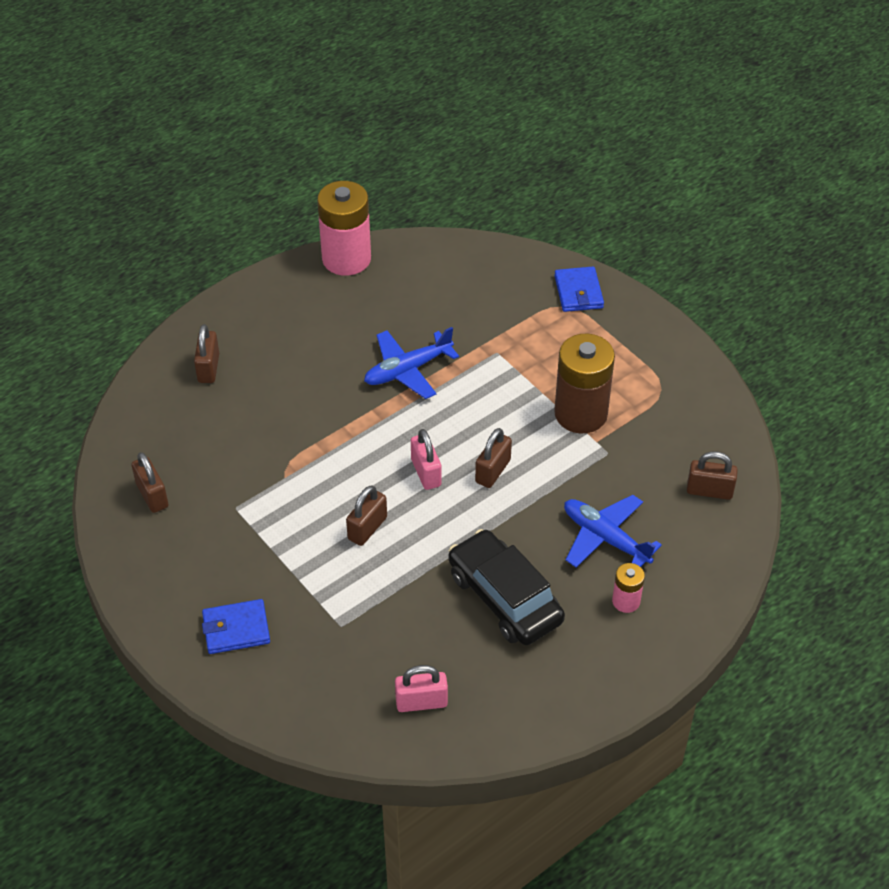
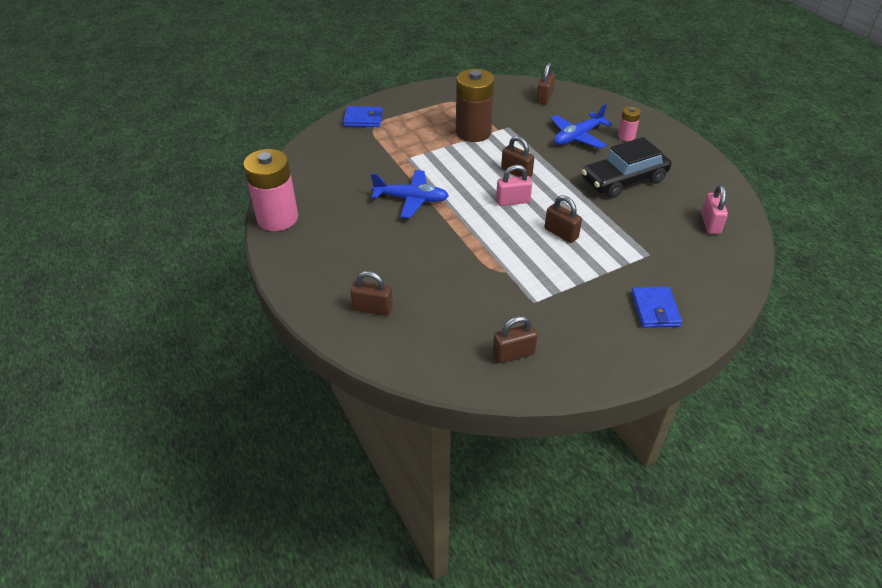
camera: 80 degrees left, 5 degrees down
blue plane [364,327,459,399] -> blue plane turned 60 degrees counterclockwise [371,170,449,218]

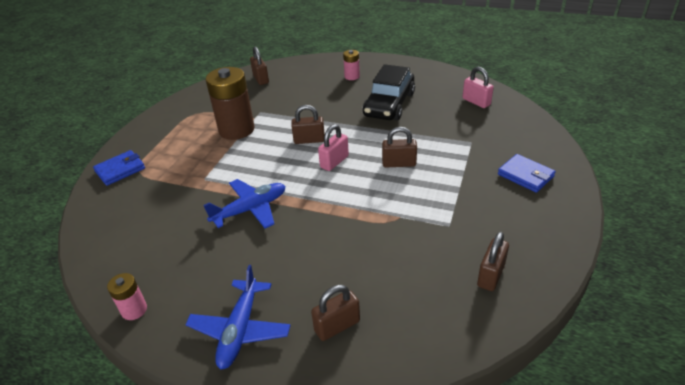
camera: 40 degrees left, 5 degrees down
pink battery [243,149,298,231] -> pink battery [107,273,147,320], size x0.48
blue plane [551,104,612,149] -> blue plane moved to [185,265,291,369]

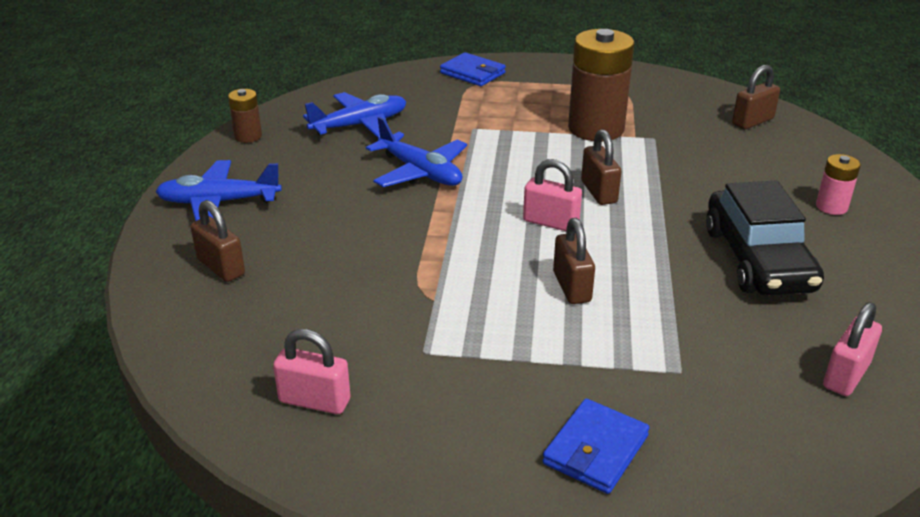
camera: 75 degrees right, 5 degrees down
pink battery [107,273,147,320] -> brown battery [228,89,262,143]
black car [363,64,415,120] -> black car turned 105 degrees counterclockwise [706,181,824,296]
brown padlock [477,232,509,291] -> pink padlock [273,329,351,414]
none -> blue plane [303,92,406,138]

